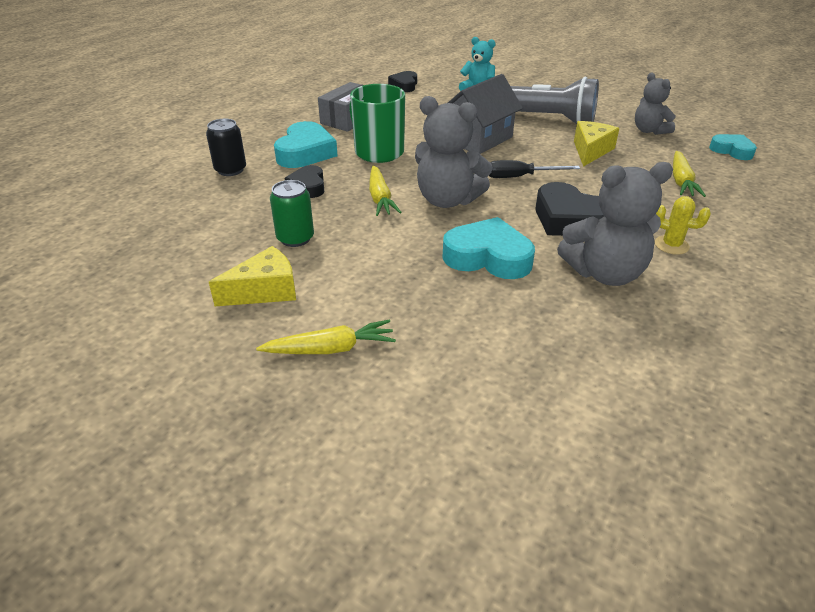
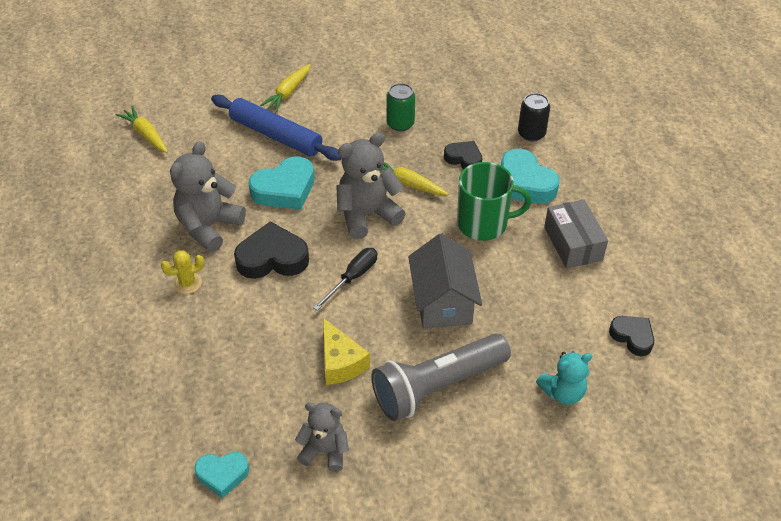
camera: 130 degrees right, 10 degrees up
yellow cheese [209,246,296,306] -> none
yellow carrot [673,151,706,197] -> yellow carrot moved to [116,106,168,153]
none -> blue rolling pin [211,95,342,161]

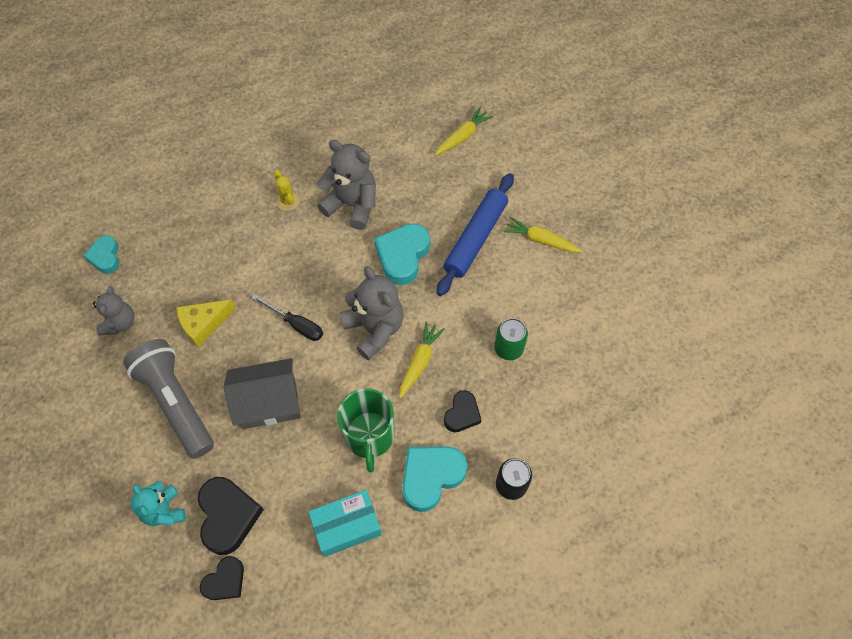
camera: 85 degrees right, 15 degrees up
black heart [234,221,309,279] -> black heart moved to [198,477,264,555]
turquoise heart [248,156,314,210] -> turquoise heart turned 60 degrees clockwise [374,224,430,285]
grey box [544,199,608,269] -> turquoise box [308,490,382,557]

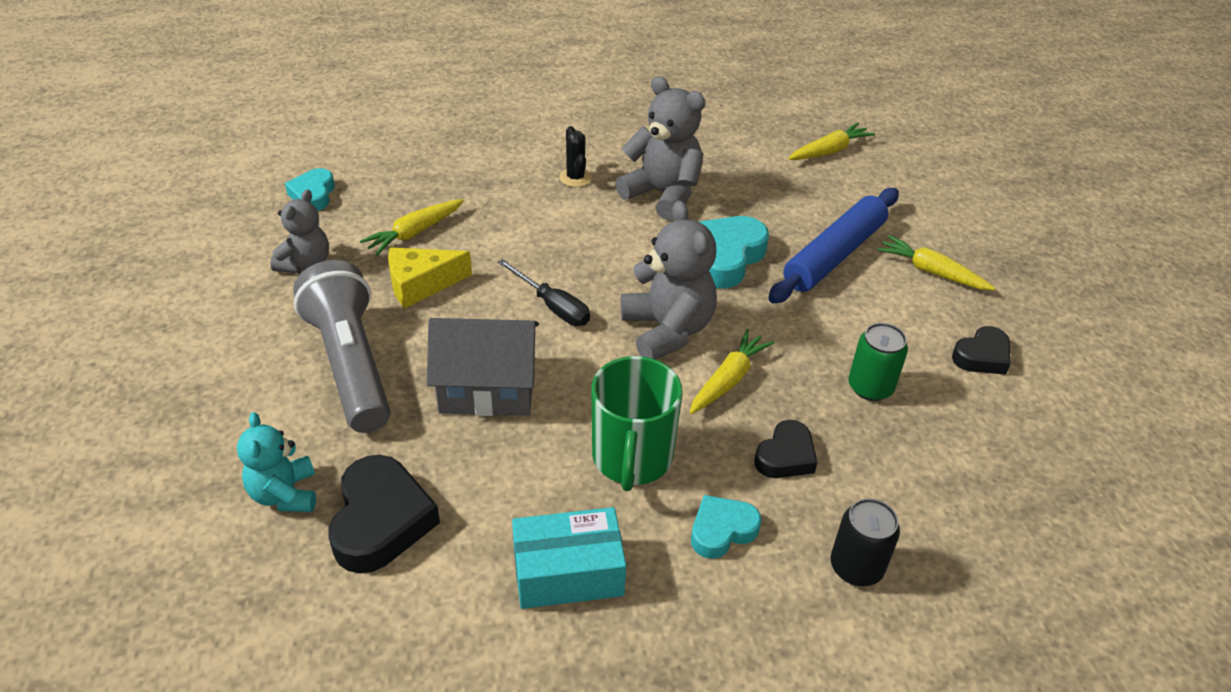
camera: 10 degrees right, 20 degrees down
black heart [200,556,244,600] -> black heart moved to [952,326,1011,375]
yellow cactus [274,170,300,211] -> black cactus [559,126,592,187]
turquoise heart [402,447,467,512] -> turquoise heart [691,495,761,559], size x0.61
none -> yellow carrot [360,199,464,255]

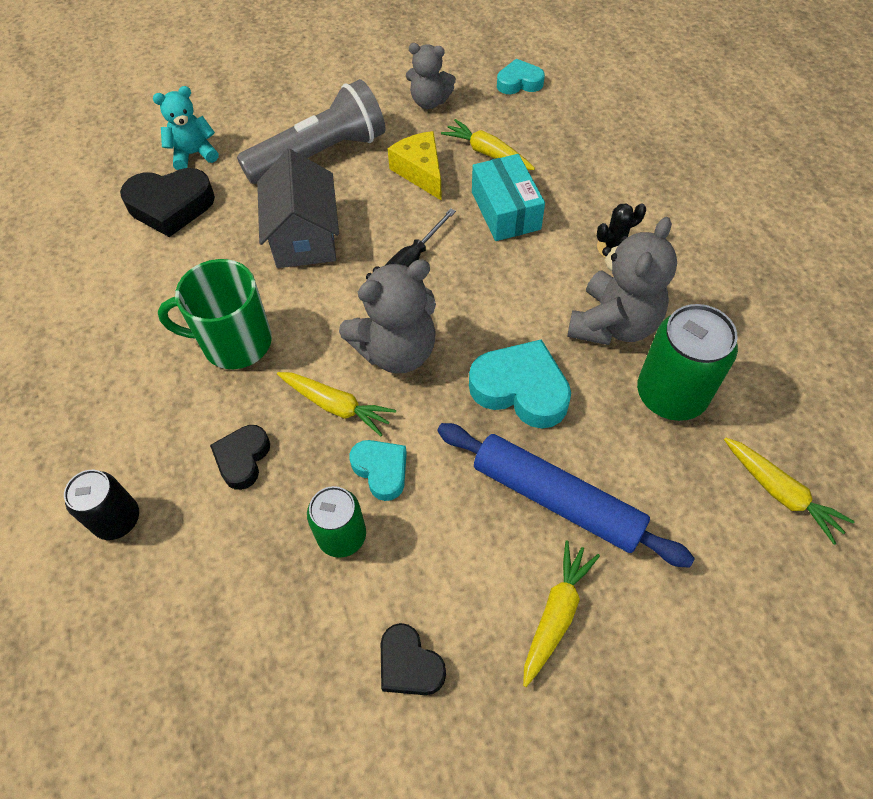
camera: 85 degrees right, 15 degrees up
turquoise box [512,507,626,609] -> turquoise box moved to [472,154,545,241]
turquoise heart [691,495,761,559] -> turquoise heart moved to [350,440,407,501]
black heart [755,420,818,478] -> black heart turned 75 degrees clockwise [210,425,270,490]
none -> green can [637,304,738,421]

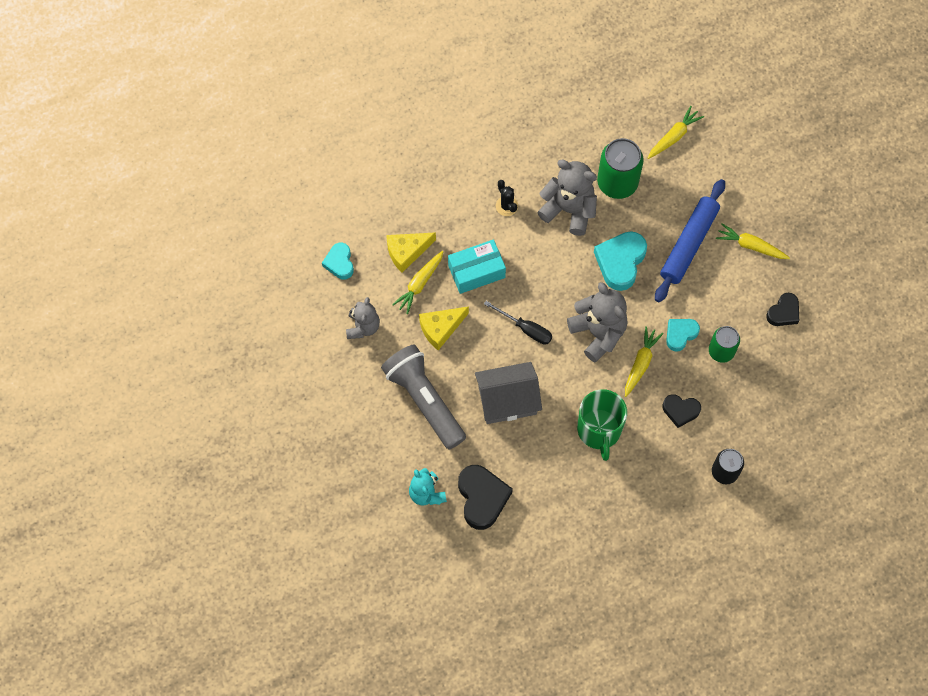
camera: 95 degrees left, 10 degrees up
none -> yellow cheese [386,232,436,273]

